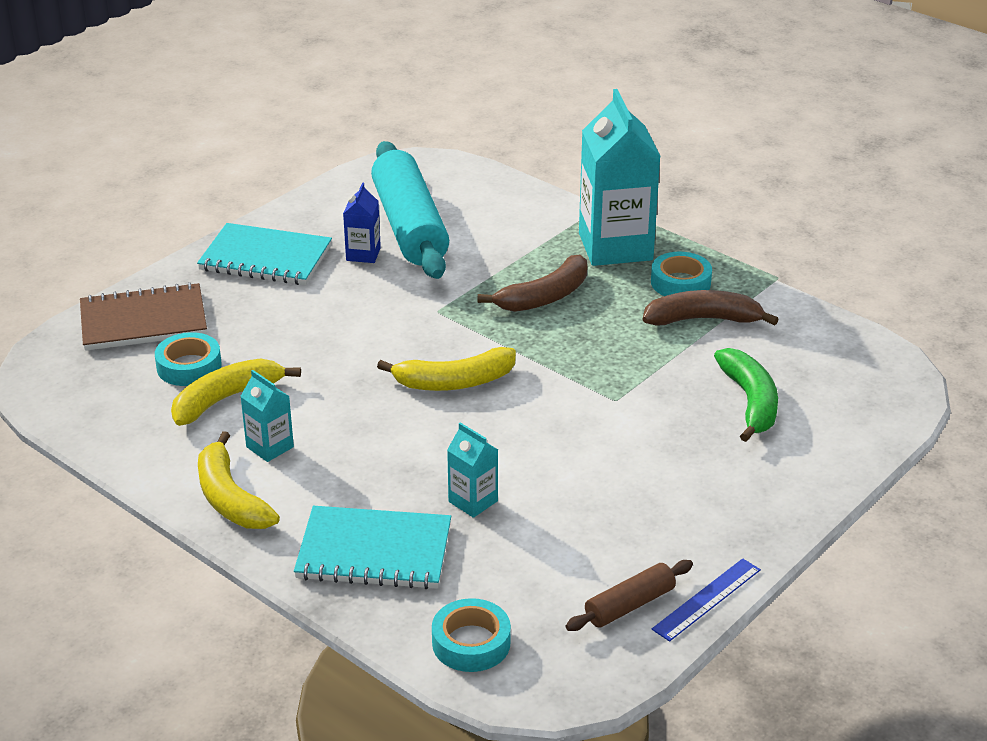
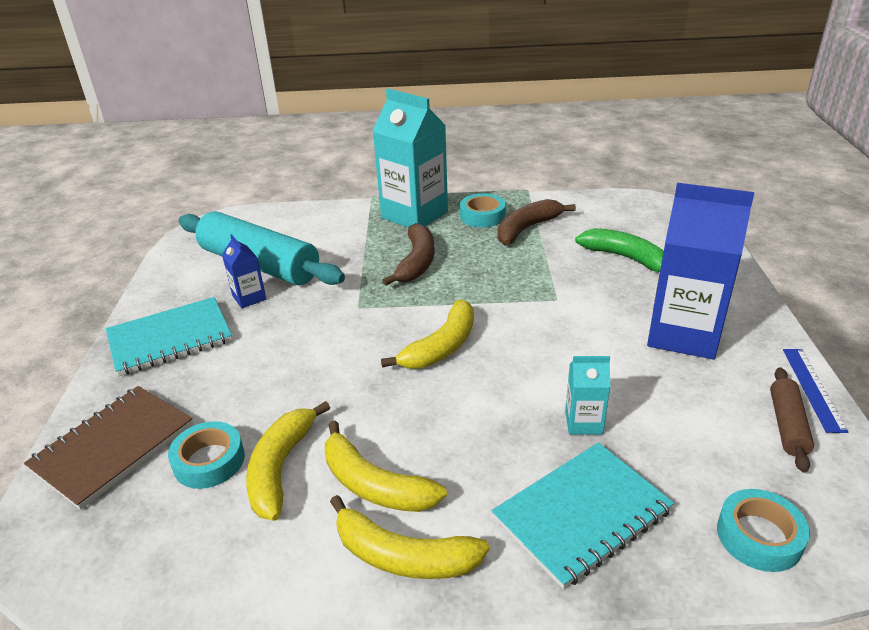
camera: 40 degrees left, 0 degrees up
turquoise carton [240,370,294,462] -> yellow banana [325,420,447,512]
none -> blue carton [647,183,754,359]

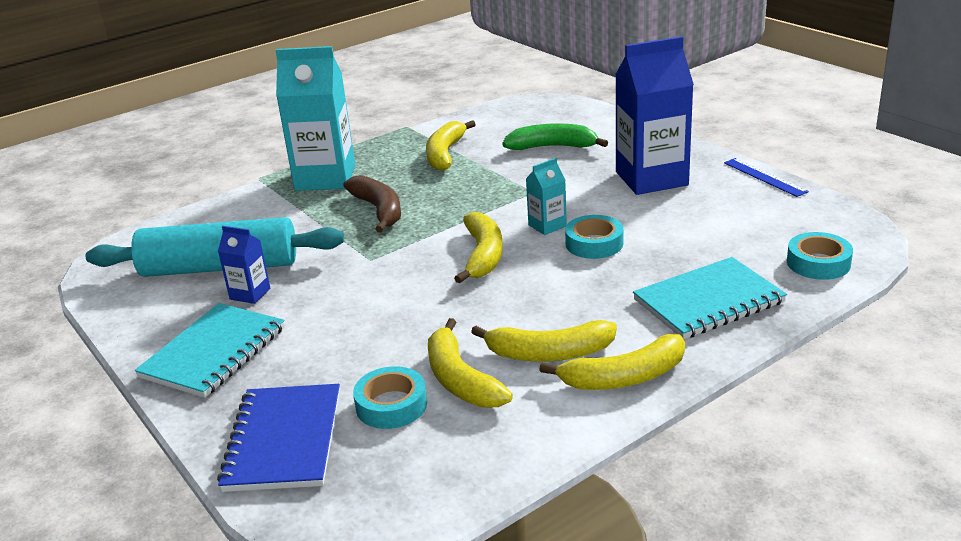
camera: 35 degrees left, 5 degrees down
brown notebook [24,386,193,510] -> blue notebook [217,384,340,492]
turquoise tape [460,194,506,227] -> turquoise tape moved to [565,215,623,259]
turquoise notebook [492,442,674,589] -> turquoise notebook turned 45 degrees clockwise [633,257,787,339]
brown banana [497,199,576,245] -> yellow banana [426,120,476,171]
turquoise carton [565,356,610,435] -> turquoise carton moved to [526,158,567,235]
brown rolling pin [770,367,814,473] -> none

